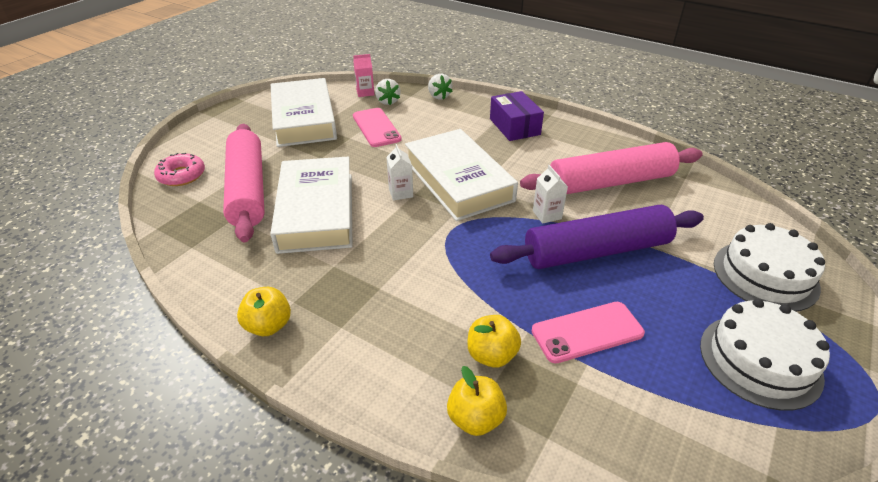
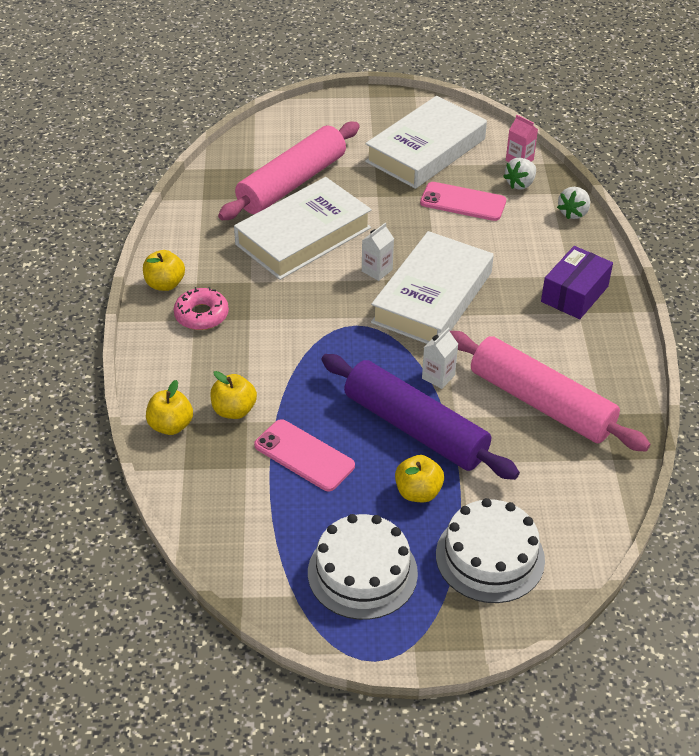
camera: 55 degrees right, 5 degrees up
pink donut [154,153,205,186] -> pink donut moved to [174,287,229,330]
pink phone [353,108,402,147] -> pink phone turned 75 degrees clockwise [420,182,506,221]
none -> yellow apple [395,455,444,502]

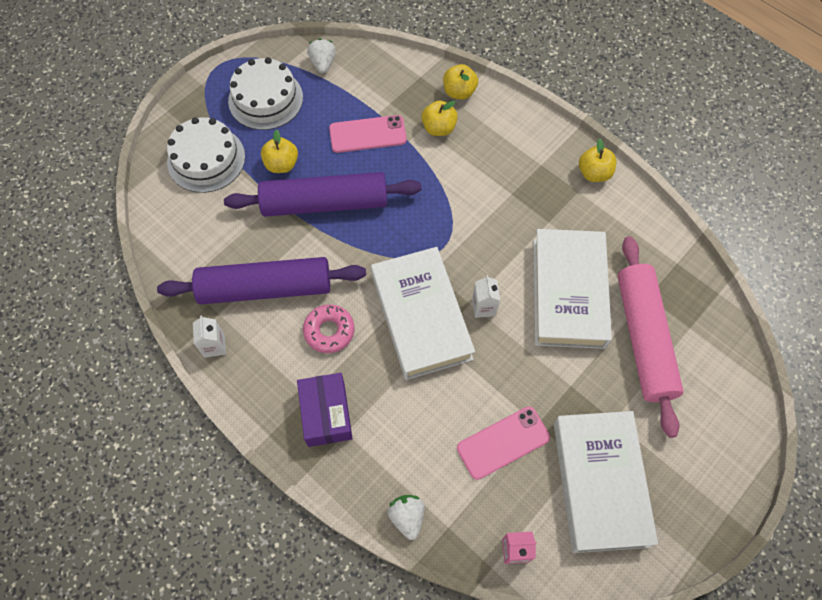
camera: 135 degrees right, 20 degrees up
pink donut [174,287,229,330] -> pink donut moved to [303,304,354,353]
white carton [422,327,458,389] -> white carton moved to [193,316,226,358]
pink rolling pin [450,331,650,452] -> purple rolling pin [157,257,366,304]
white strawberry [503,158,536,190] -> white strawberry moved to [307,39,336,73]

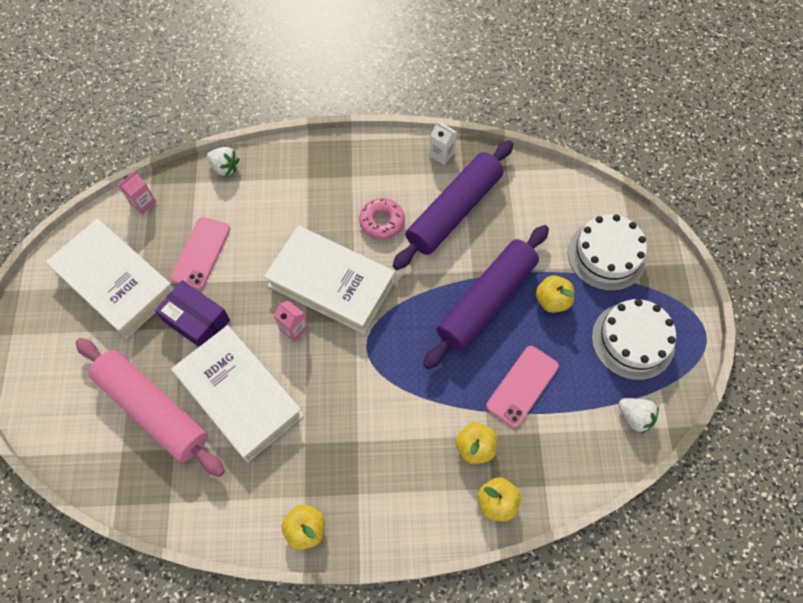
camera: 135 degrees right, 0 degrees up
purple box [297,373,353,447] -> purple box moved to [155,280,230,347]
white carton [472,275,500,318] -> pink carton [273,300,308,342]

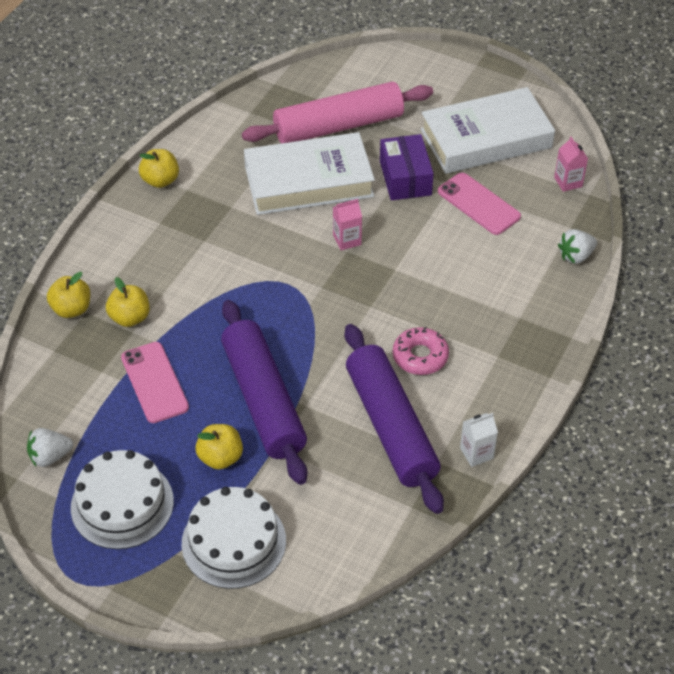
camera: 120 degrees right, 15 degrees down
purple box [155,280,230,347] -> purple box turned 75 degrees counterclockwise [380,134,434,200]
white book [264,226,395,334] -> none

